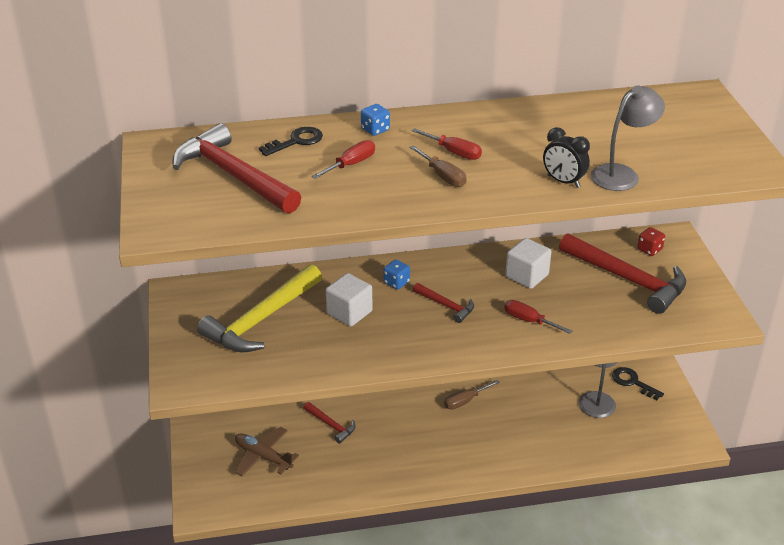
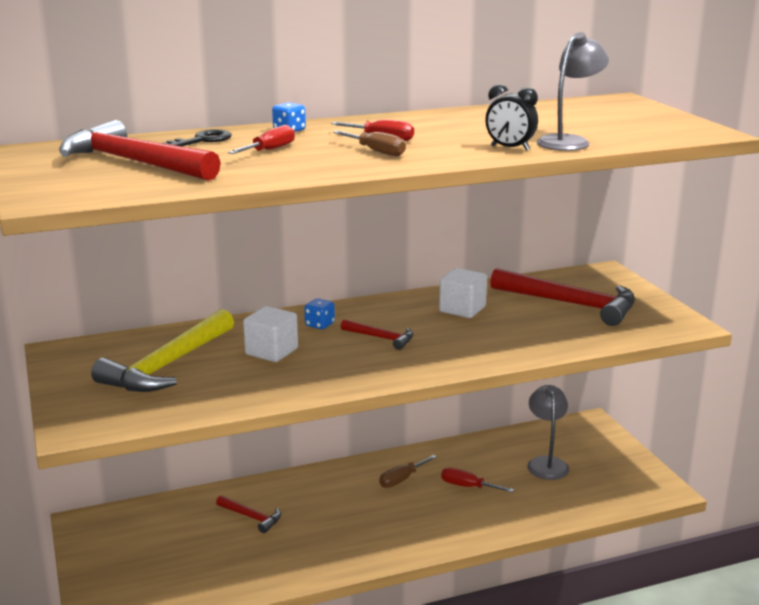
camera: 10 degrees left, 15 degrees down
brown plane [235,427,299,476] -> none
red screwdriver [504,300,572,334] -> red screwdriver moved to [441,468,514,493]
black key [612,367,664,400] -> none
red dice [637,227,665,256] -> none

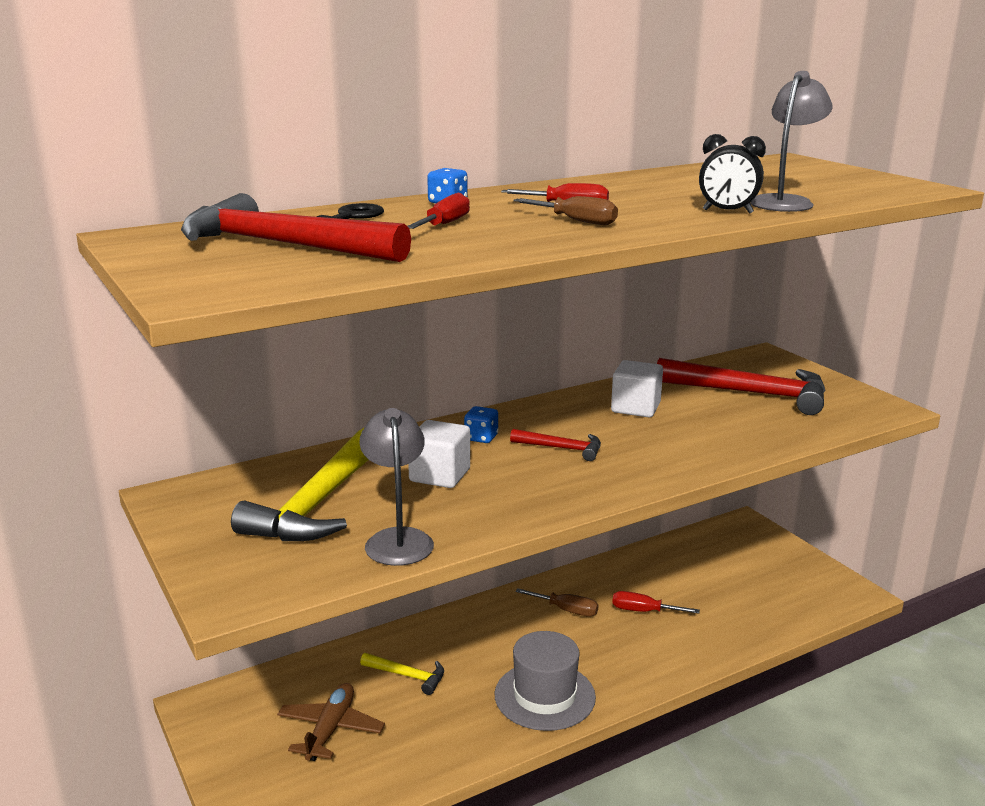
camera: 10 degrees left, 0 degrees up
red hammer [216,495,281,533] -> yellow hammer [360,653,444,695]
brown screwdriver [379,455,437,488] -> brown screwdriver turned 105 degrees counterclockwise [516,588,599,617]
grey lamp [527,385,569,480] -> grey lamp moved to [360,408,434,566]
none -> brown plane [277,683,385,761]
none -> grey hat [494,631,596,731]

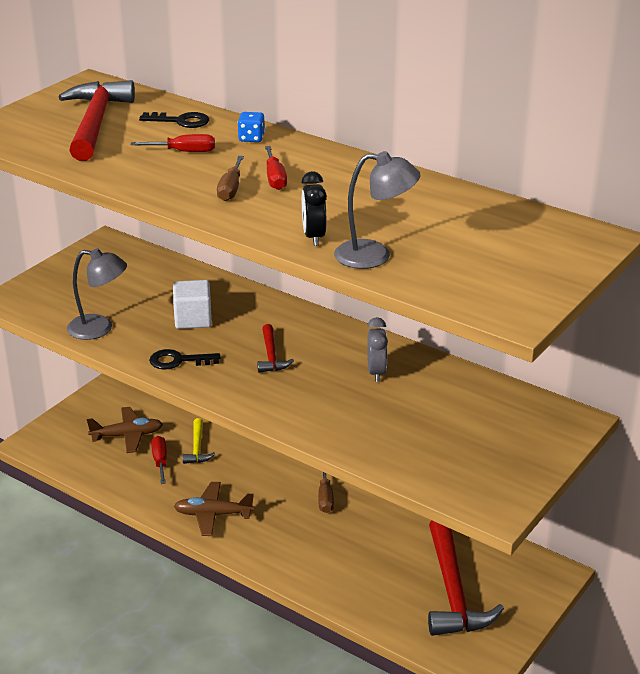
camera: 65 degrees right, 10 degrees up
yellow hammer [231,427,368,541] -> none
grey lamp [360,408,434,566] -> grey lamp turned 45 degrees clockwise [67,248,127,340]
blue dice [464,406,498,443] -> none
grey hat [494,631,596,731] -> brown plane [174,482,254,536]
white cube [611,360,663,417] -> grey clock [367,317,388,382]
red screwdriver [612,591,700,614] -> red screwdriver moved to [151,436,167,484]
red hammer [657,358,826,415] -> red hammer moved to [428,520,504,636]
none -> black key [149,349,221,370]

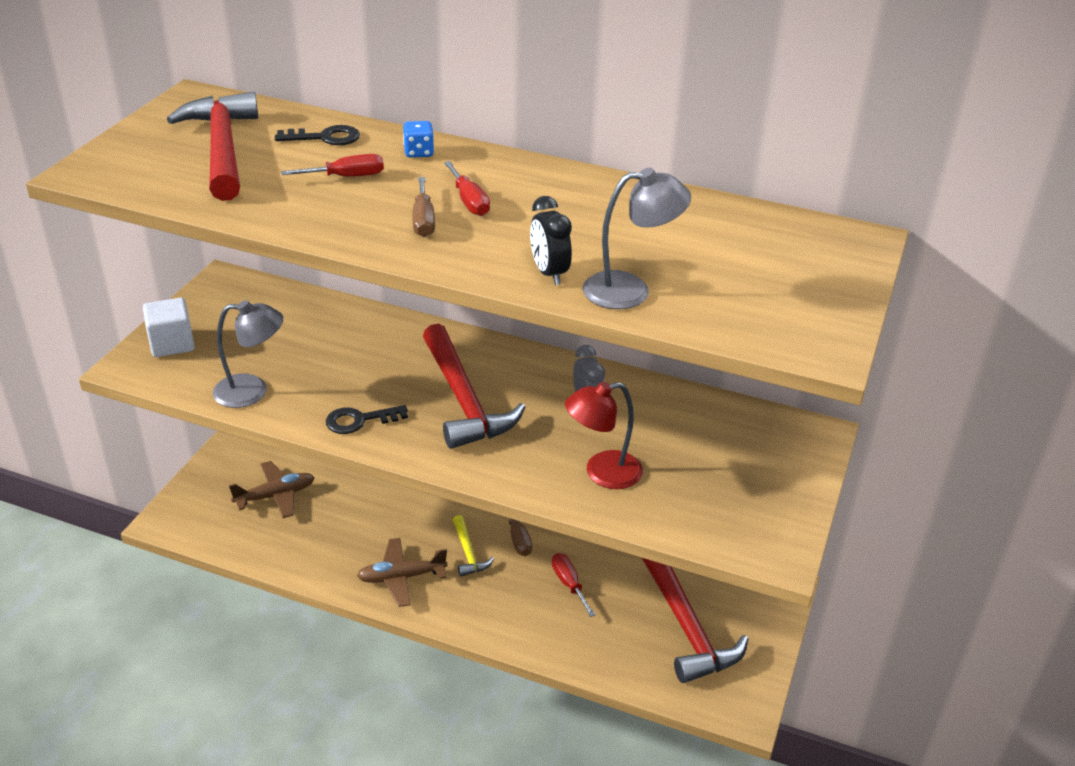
camera: 15 degrees left, 5 degrees up
red screwdriver [151,436,167,484] -> red screwdriver moved to [552,553,595,617]
white cube [173,280,212,329] -> white cube moved to [143,298,195,357]
yellow hammer [183,418,215,464] -> yellow hammer moved to [453,515,494,577]
red hammer [257,324,294,373] -> red hammer [423,324,525,449], size x2.06
none -> red lamp [565,382,643,489]

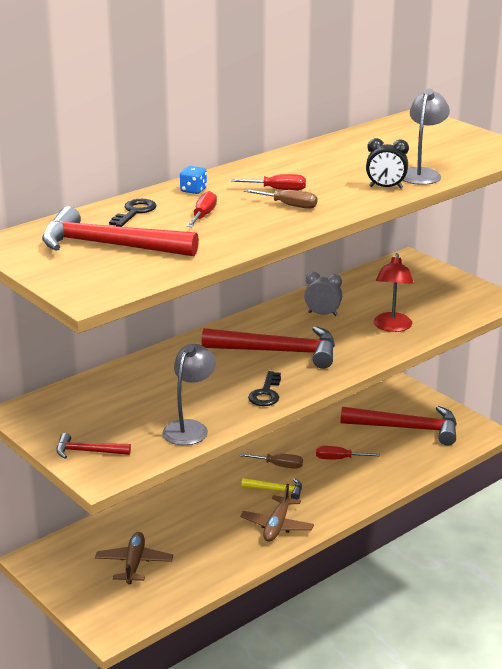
camera: 60 degrees left, 10 degrees down
white cube [143,298,195,357] -> red hammer [56,433,131,459]

